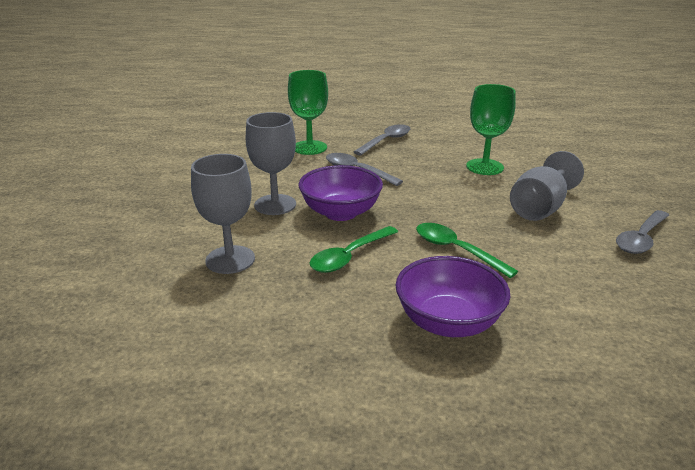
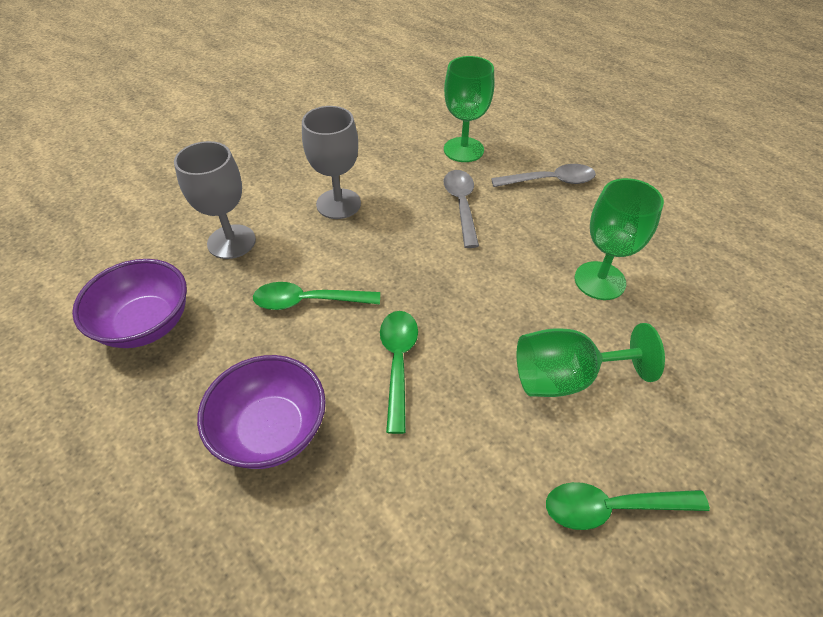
camera: 45 degrees right, 20 degrees up
purple bowl [299,165,383,221] -> purple bowl moved to [72,259,187,348]
grey goblet [510,151,584,221] -> green goblet [517,323,665,397]
grey spoon [616,210,669,254] -> green spoon [546,482,710,530]

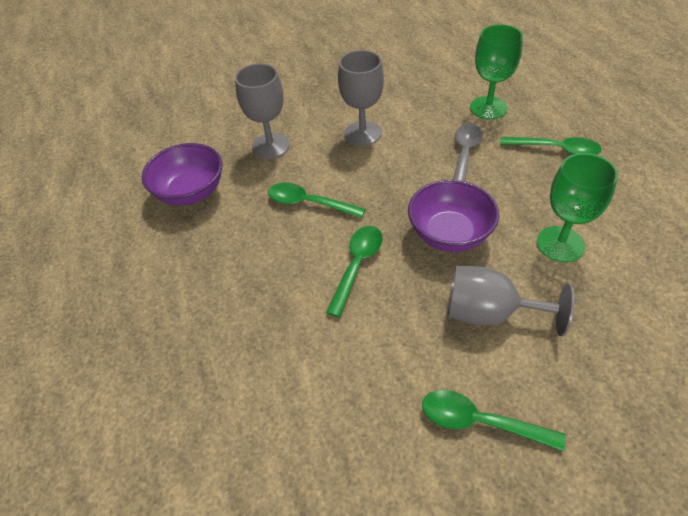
camera: 25 degrees right, 0 degrees up
purple bowl [197,355,326,469] -> purple bowl moved to [408,180,499,252]
grey spoon [491,164,596,187] -> green spoon [500,137,602,155]
green goblet [517,323,665,397] -> grey goblet [448,266,575,337]

